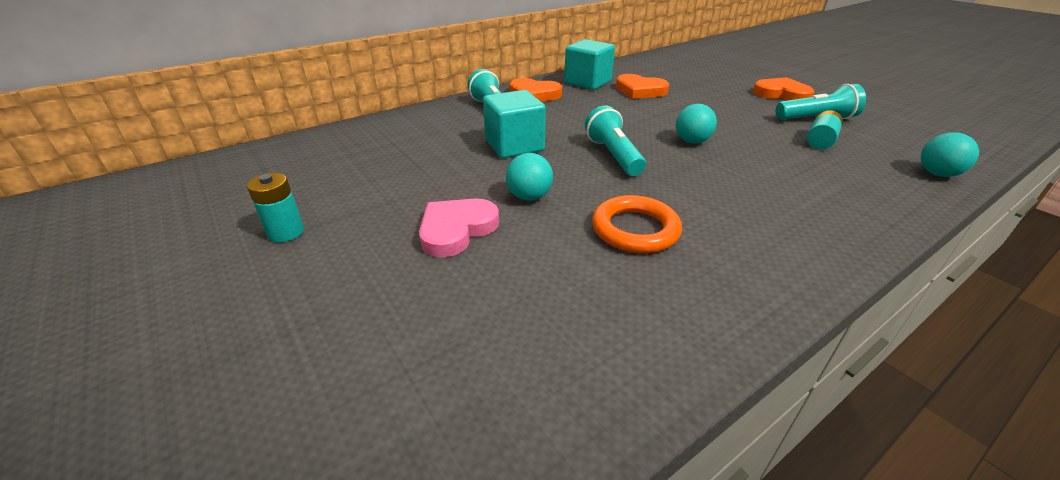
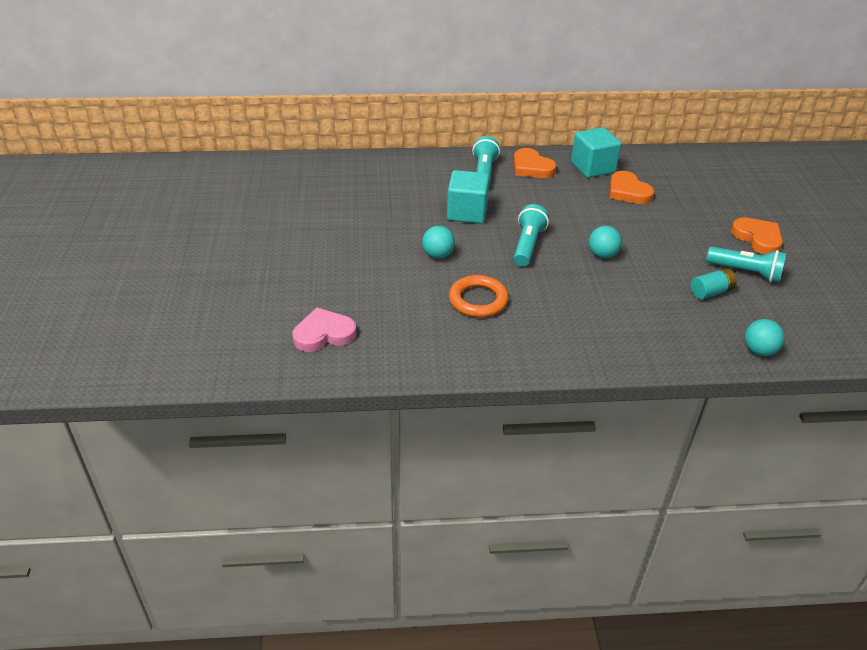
camera: 30 degrees right, 5 degrees up
turquoise battery [247,173,304,242] -> none
pink heart [419,198,499,258] -> pink heart moved to [293,307,356,352]

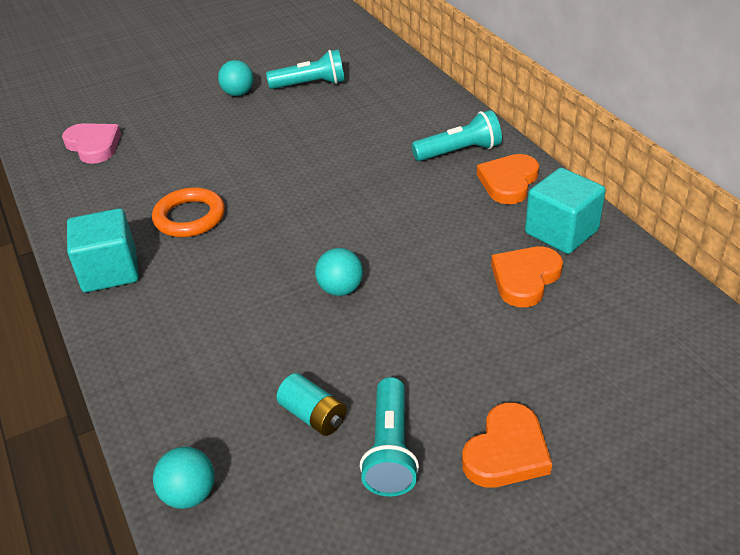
camera: 70 degrees right, 0 degrees up
turquoise ball [422,226,455,259] -> turquoise ball moved to [218,60,254,96]
turquoise cube [447,170,490,224] -> turquoise cube moved to [67,208,139,292]
turquoise flashlight [514,204,549,266] -> turquoise flashlight moved to [266,49,345,89]

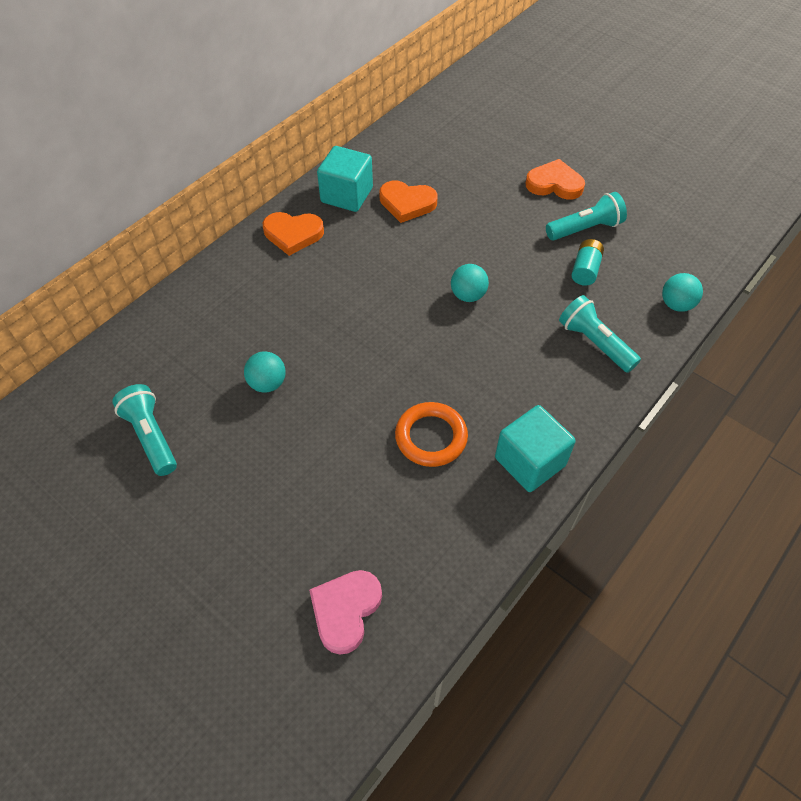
camera: 115 degrees left, 15 degrees up
turquoise ball [218,60,254,96] -> turquoise ball moved to [244,351,286,393]
turquoise flashlight [412,110,502,161] -> turquoise flashlight moved to [559,295,641,373]

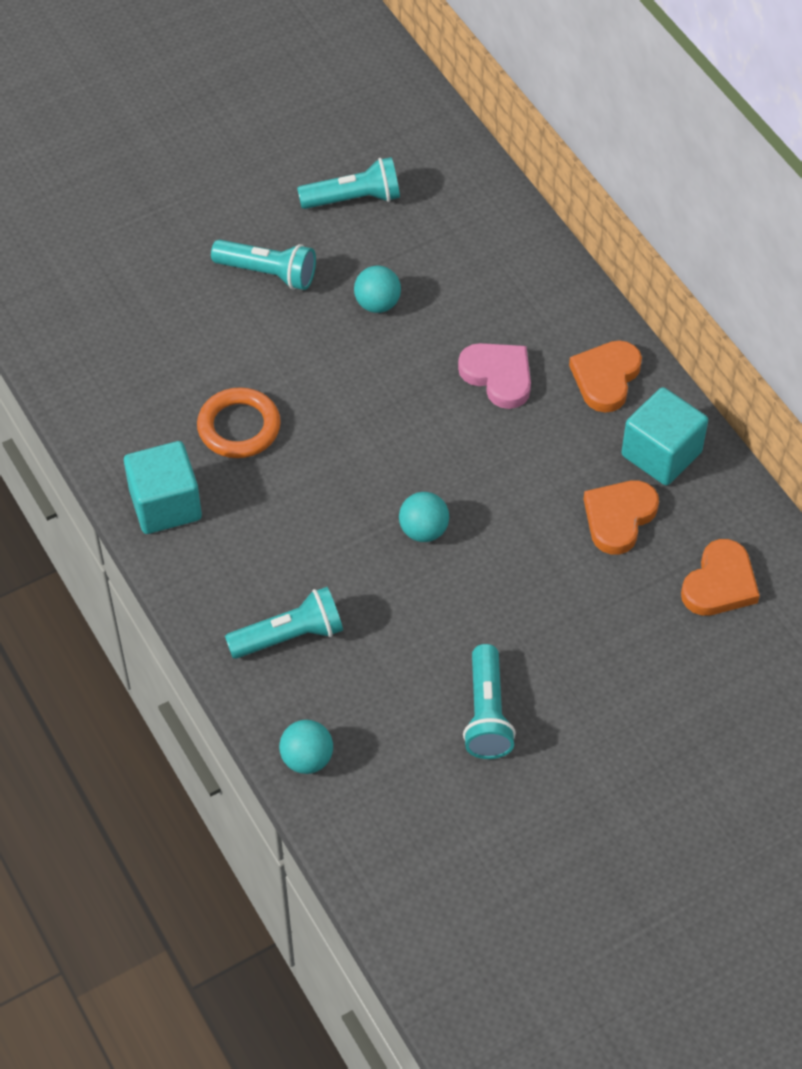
camera: 110 degrees right, 0 degrees up
pink heart [309,570,382,655] -> pink heart moved to [458,343,531,409]
orange heart [526,159,585,199] -> orange heart moved to [681,539,760,616]
turquoise battery [571,239,604,286] -> none
none -> turquoise flashlight [211,240,316,290]

